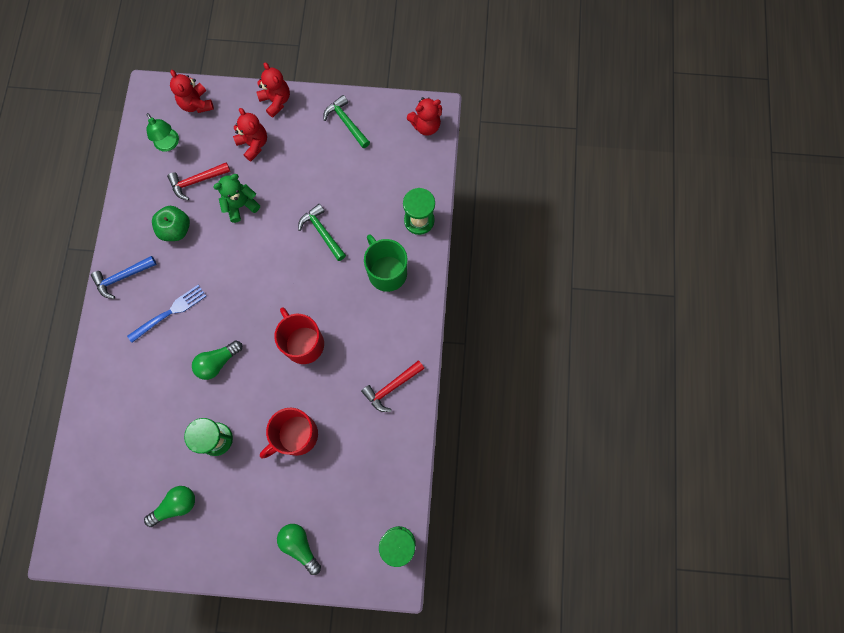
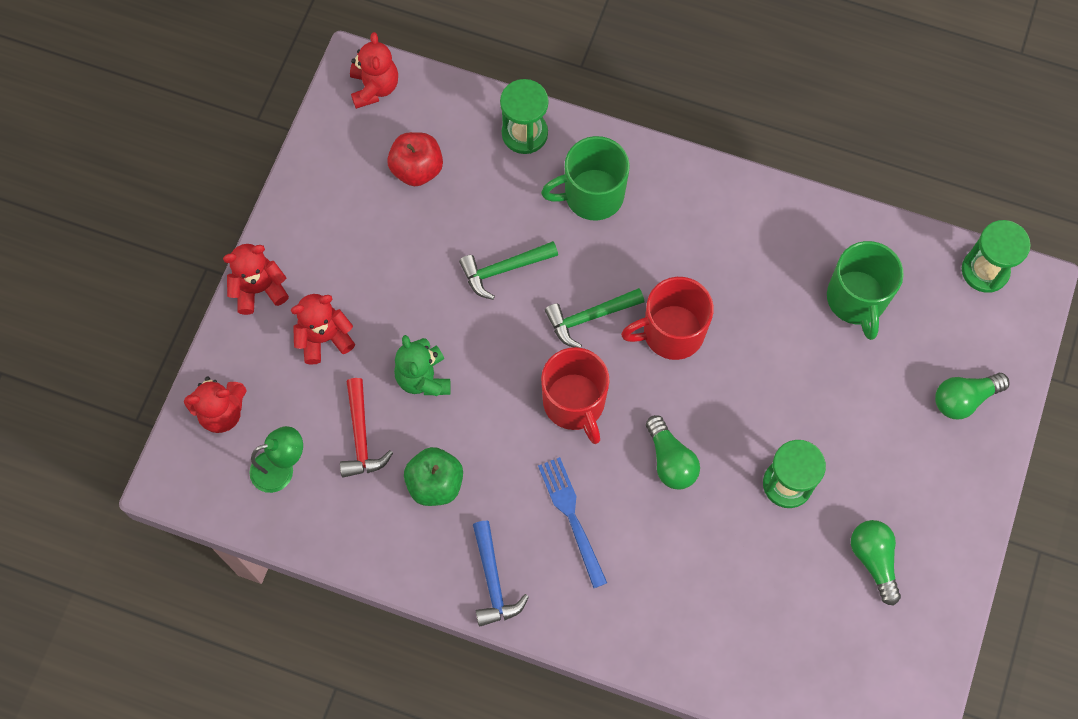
camera: 75 degrees left, 5 degrees down
red mug [260,408,318,459] -> red mug moved to [541,347,610,444]
green hammer [323,95,370,148] -> green hammer moved to [545,288,644,348]
red hammer [361,360,425,412] -> none
none -> red apple [387,132,443,186]
none -> green mug [827,241,904,340]

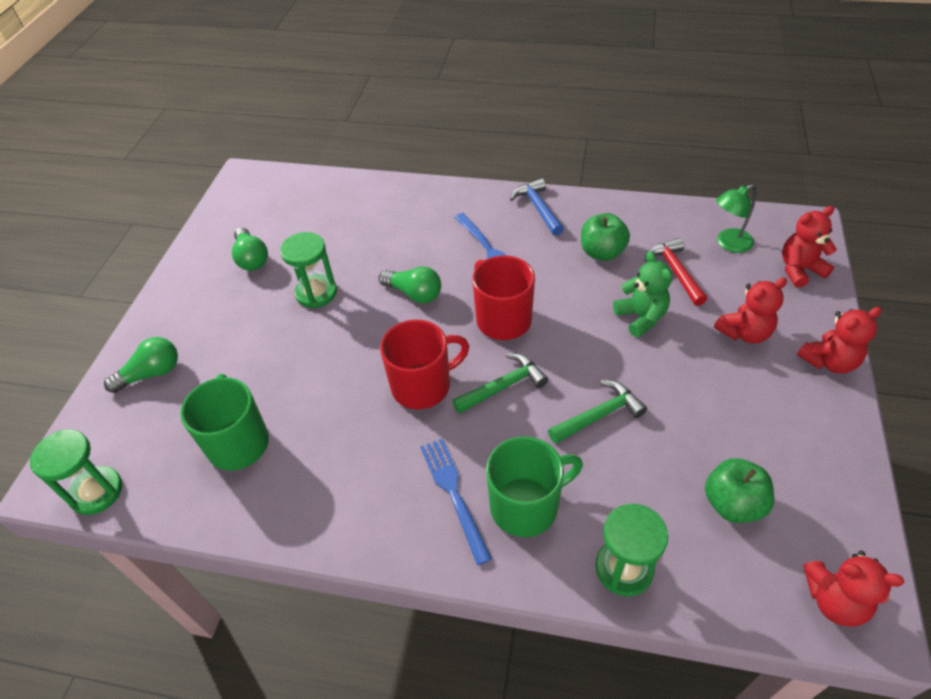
camera: 175 degrees right, 20 degrees down
red teddy bear [350,32,398,109] -> red teddy bear turned 60 degrees counterclockwise [803,551,904,627]
red apple [387,132,443,186] -> green apple [705,458,774,523]
green light bulb [646,415,700,490] -> green light bulb turned 150 degrees clockwise [379,266,441,303]
none -> blue fork [420,439,492,565]

